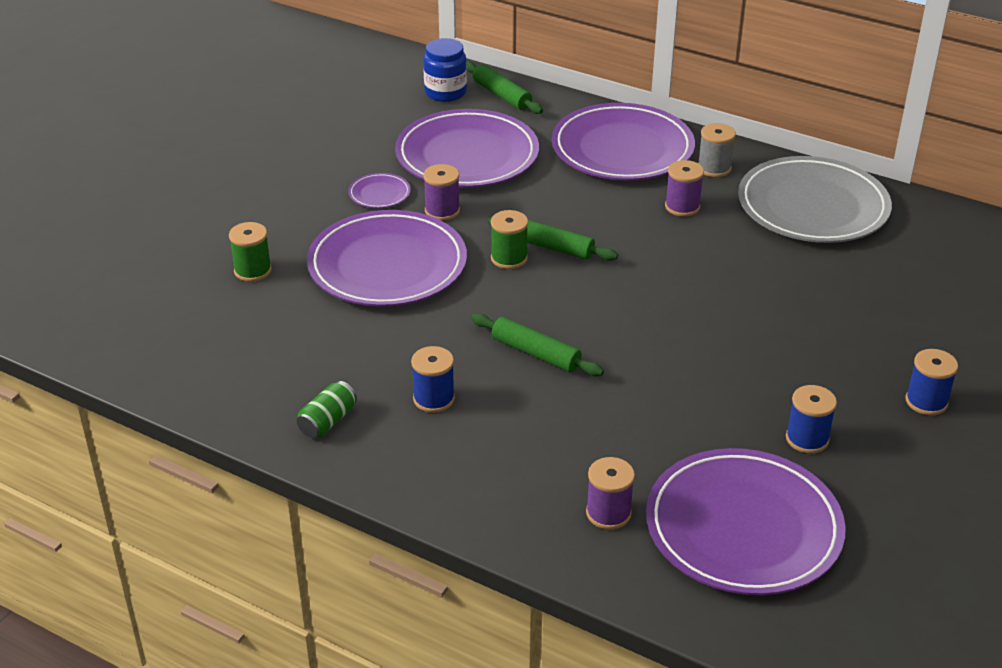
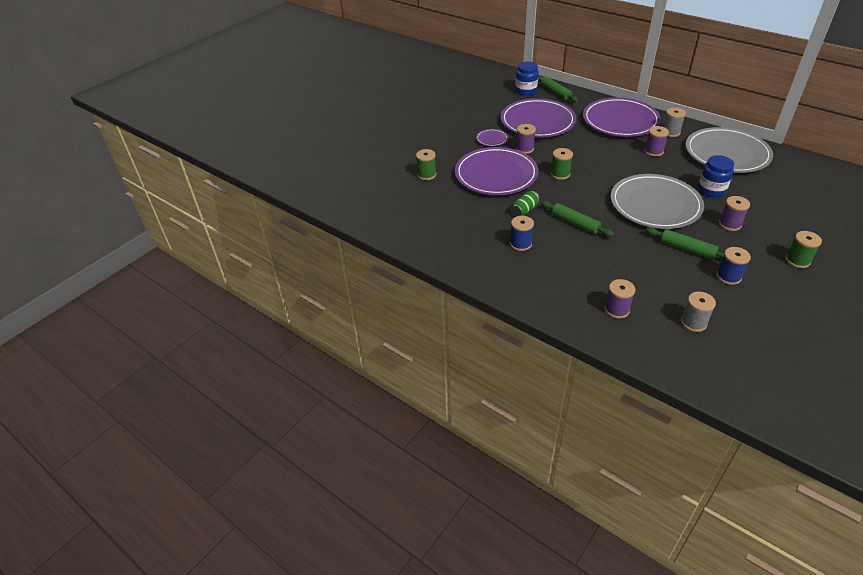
camera: 10 degrees right, 5 degrees up
green can [297,381,357,438] -> green can moved to [511,191,540,217]
green rolling pin [488,217,618,261] -> green rolling pin moved to [646,228,724,259]
purple plate [646,448,846,595] -> grey spool [681,292,716,332]
blue spool [906,349,958,415] -> green spool [785,231,822,268]
none -> grey plate [611,174,704,229]
none -> blue jar [698,155,734,197]
none -> purple spool [719,196,750,231]

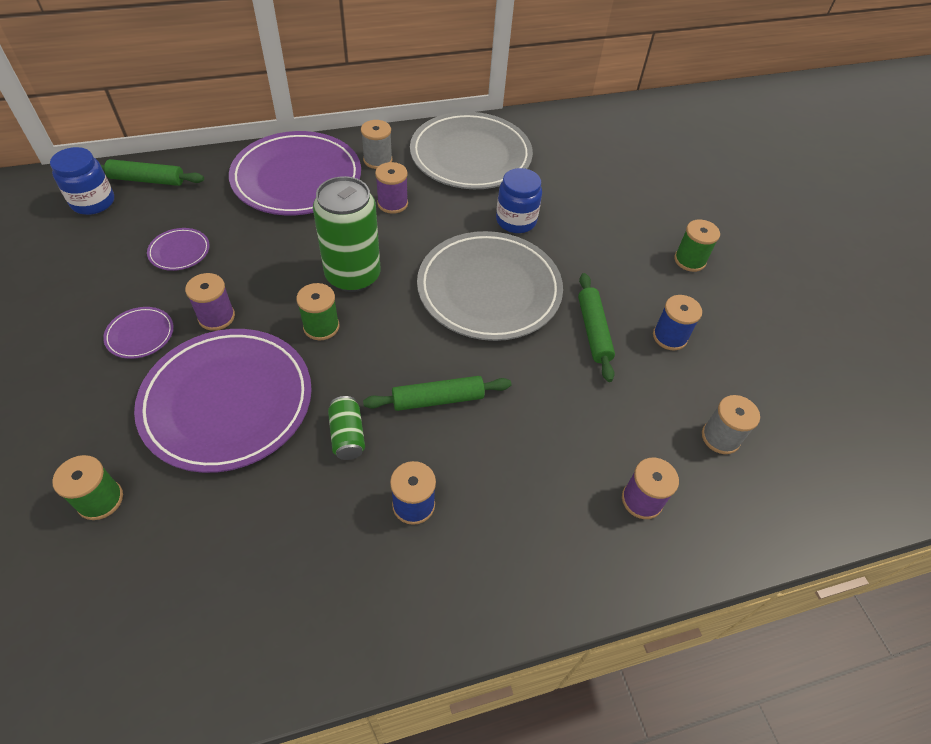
camera: 60 degrees left, 10 degrees up
purple plate [500,98,576,138] -> purple plate [147,228,210,271], size x0.42
green rolling pin [646,228,724,259] -> green rolling pin turned 75 degrees counterclockwise [578,273,615,382]
purple spool [719,196,750,231] -> none
none -> green can [313,176,381,292]

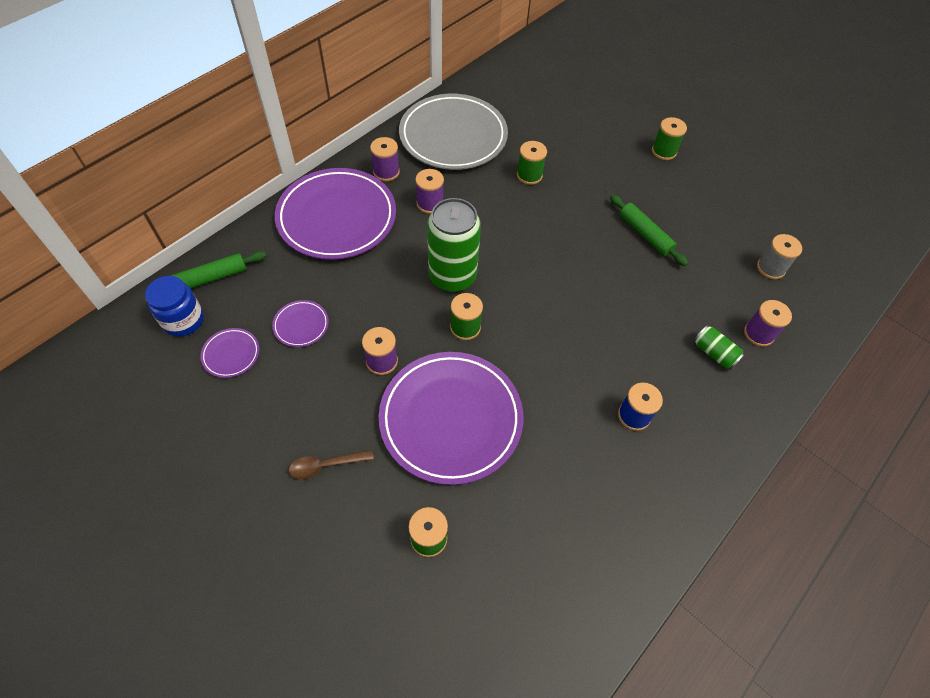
camera: 30 degrees left, 5 degrees up
purple plate [103,307,174,359] -> purple plate moved to [200,328,259,378]
green can [328,396,365,460] -> green can moved to [694,325,745,370]
grey spool [361,120,392,169] -> purple spool [370,137,400,181]
green rolling pin [363,376,511,411] -> none
grey plate [417,231,563,341] -> none
blue jar [496,168,542,233] -> green spool [517,141,547,185]
blue spool [653,295,702,350] -> none
none -> brown spoon [289,450,374,479]

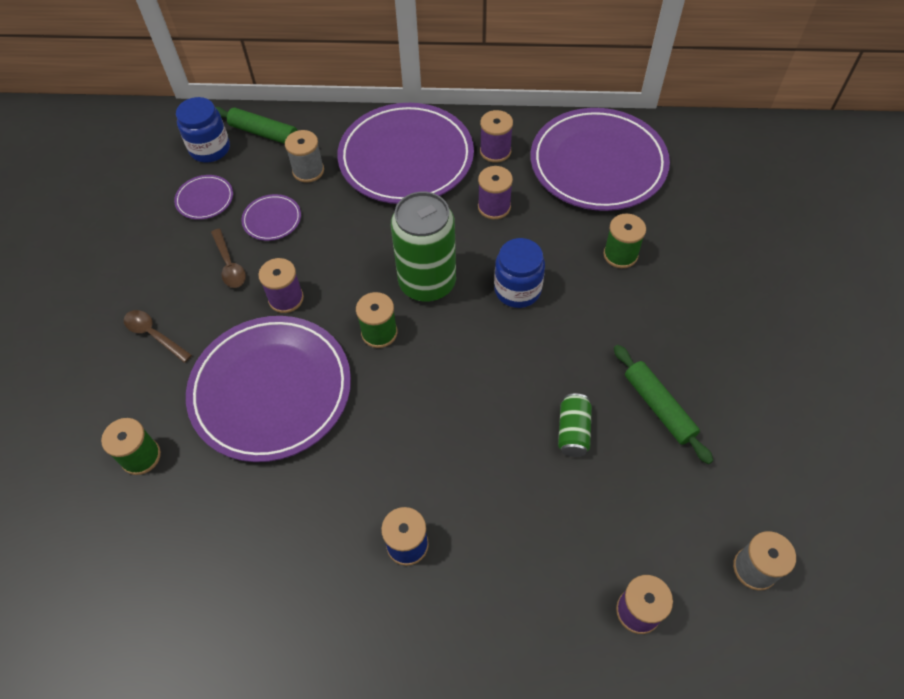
camera: 55 degrees right, 0 degrees up
grey plate [399,94,508,170] -> purple plate [531,108,670,211]
green rolling pin [610,194,688,266] -> green rolling pin turned 45 degrees counterclockwise [614,345,713,464]
green spool [652,117,687,160] -> none
green can [694,325,745,370] -> green can moved to [558,393,592,457]
none -> brown spoon [211,229,246,288]
none -> grey spool [285,130,324,183]
none -> blue jar [494,238,545,308]

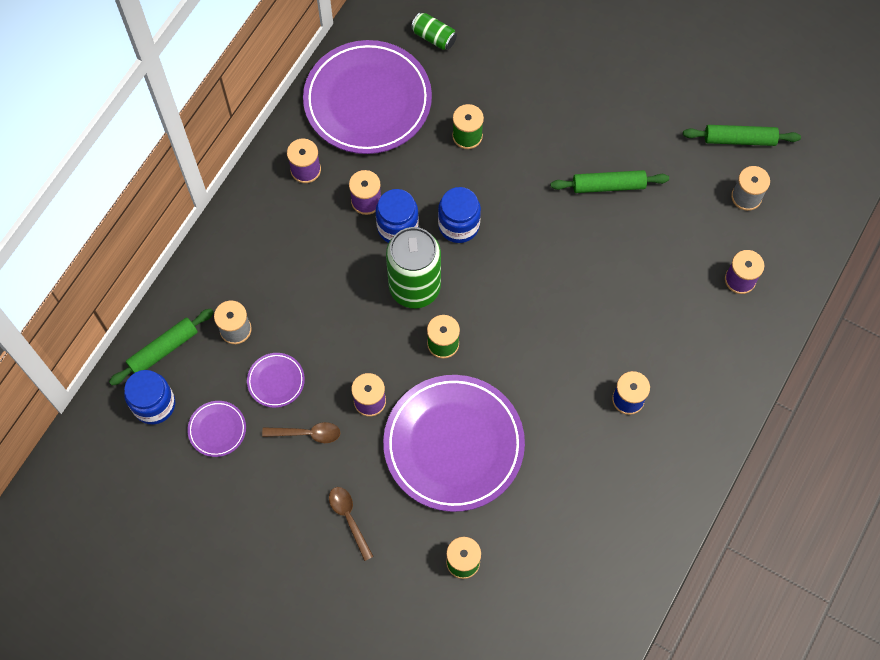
camera: 65 degrees left, 10 degrees up
brown spoon [124,310,192,363] -> brown spoon turned 90 degrees clockwise [329,487,374,561]
purple plate [337,103,474,204] -> none
green can [558,393,592,457] -> green can moved to [411,12,457,50]
none -> blue jar [375,189,419,243]
none -> green rolling pin [683,125,801,146]

